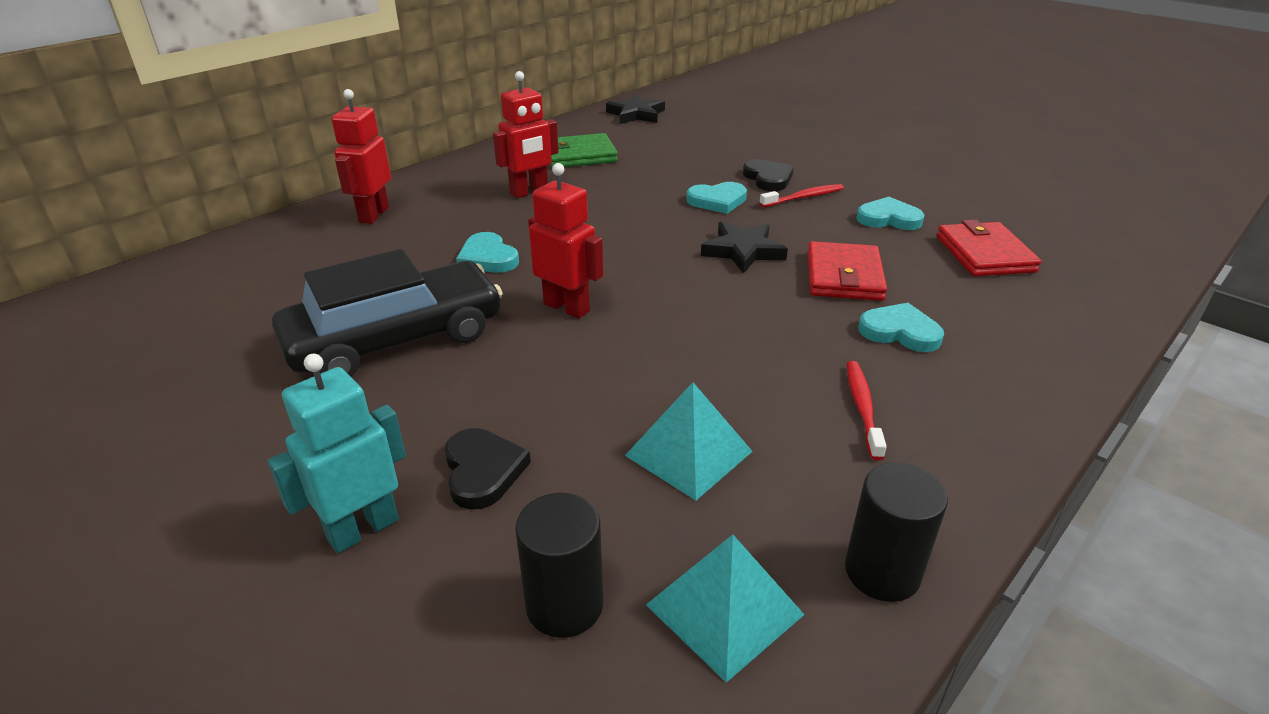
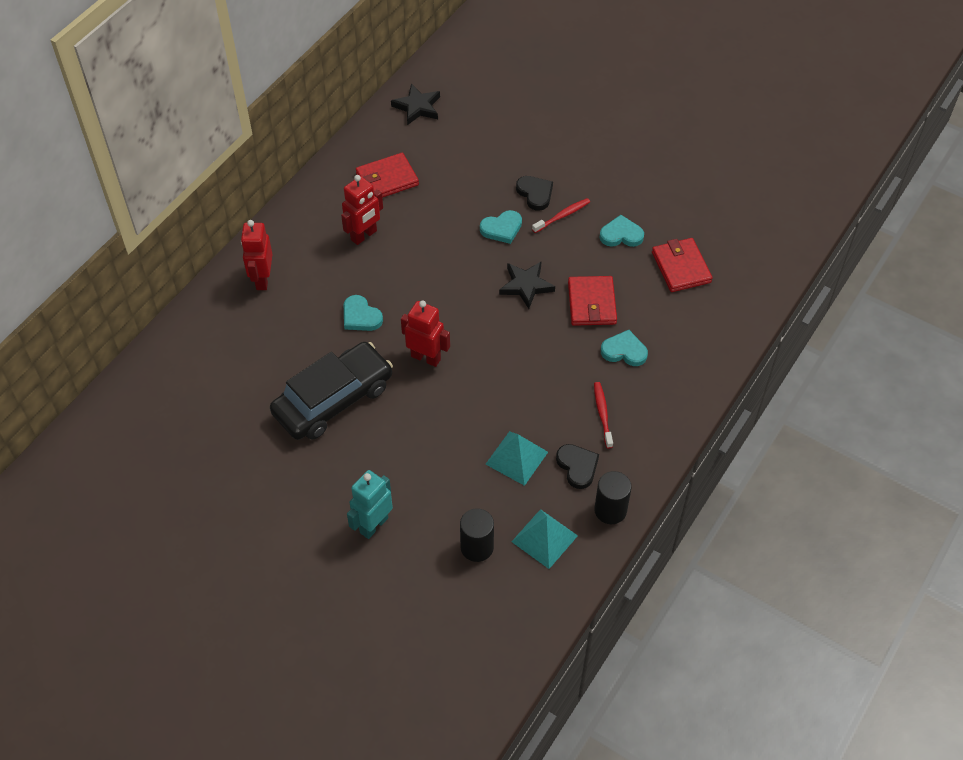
camera: 10 degrees left, 20 degrees up
black heart [444,428,531,510] -> black heart moved to [556,444,599,489]
green wallet [550,133,618,167] -> red wallet [356,153,419,198]

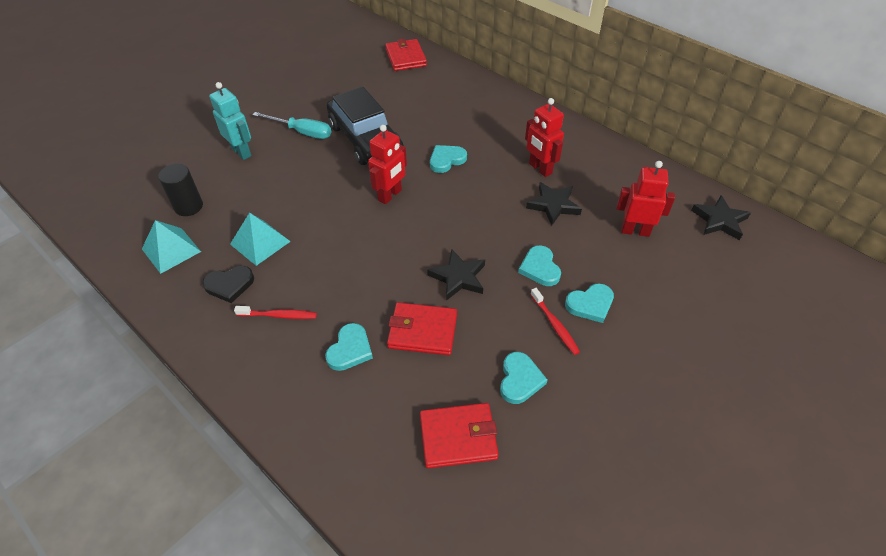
camera: 100 degrees right, 5 degrees down
red robot [241,220,273,290] -> red robot moved to [617,161,675,237]
red wallet [356,153,419,198] -> red wallet moved to [385,39,427,71]
black heart [516,176,553,211] -> turquoise heart [565,283,614,323]
black cylinder [594,471,632,524] -> none
none -> turquoise screwdriver [252,112,331,139]
none -> black star [526,182,582,225]

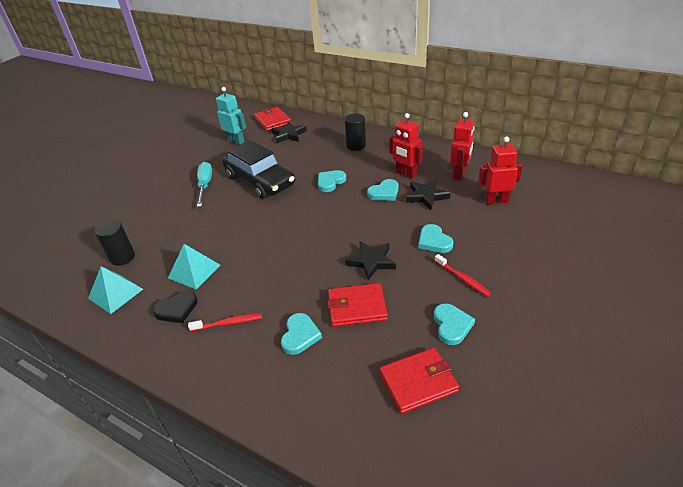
camera: 10 degrees left, 10 degrees down
turquoise robot [209,82,251,160] -> turquoise robot moved to [216,87,246,145]
turquoise screwdriver [252,112,331,139] -> turquoise screwdriver turned 105 degrees counterclockwise [197,162,212,207]
red robot [368,125,407,204] -> red robot moved to [450,112,475,180]
turquoise heart [565,283,614,323] -> turquoise heart moved to [367,179,399,201]
black star [691,195,751,240] -> black star moved to [271,121,307,143]
none -> black cylinder [345,113,366,151]

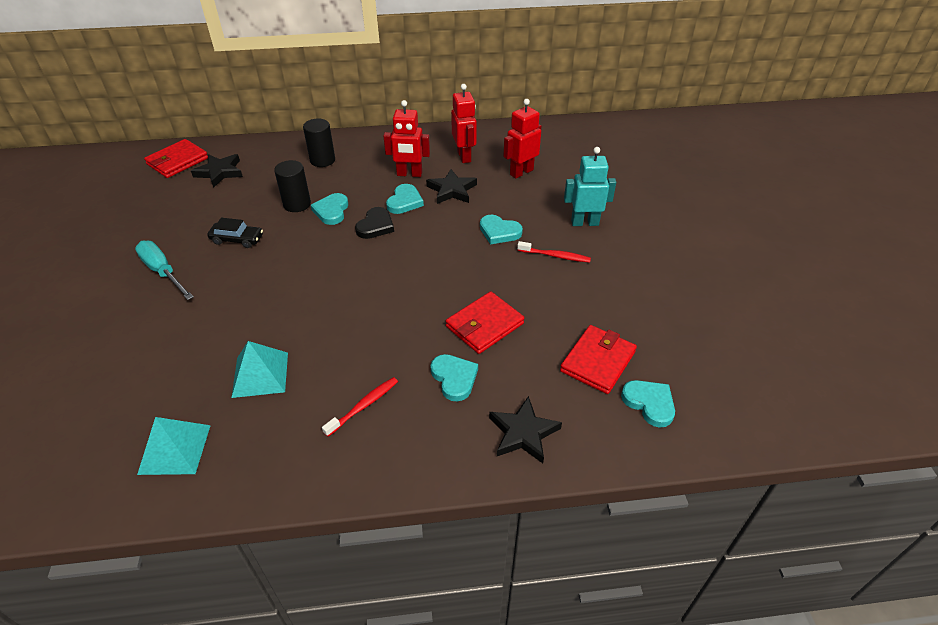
camera: 40 degrees left, 5 degrees up
black cylinder [95,220,135,266] -> black cylinder moved to [274,160,311,212]
black heart [152,290,198,323] -> black heart moved to [355,207,394,239]
turquoise robot [216,87,246,145] -> turquoise robot moved to [564,147,616,226]
black car [222,140,295,198] -> black car [207,218,263,248], size x0.45
red wallet [254,107,291,131] -> red wallet turned 75 degrees counterclockwise [144,139,208,178]
black star [345,241,396,280] -> black star moved to [489,396,562,463]
turquoise heart [434,304,475,345] -> turquoise heart moved to [621,380,675,428]

